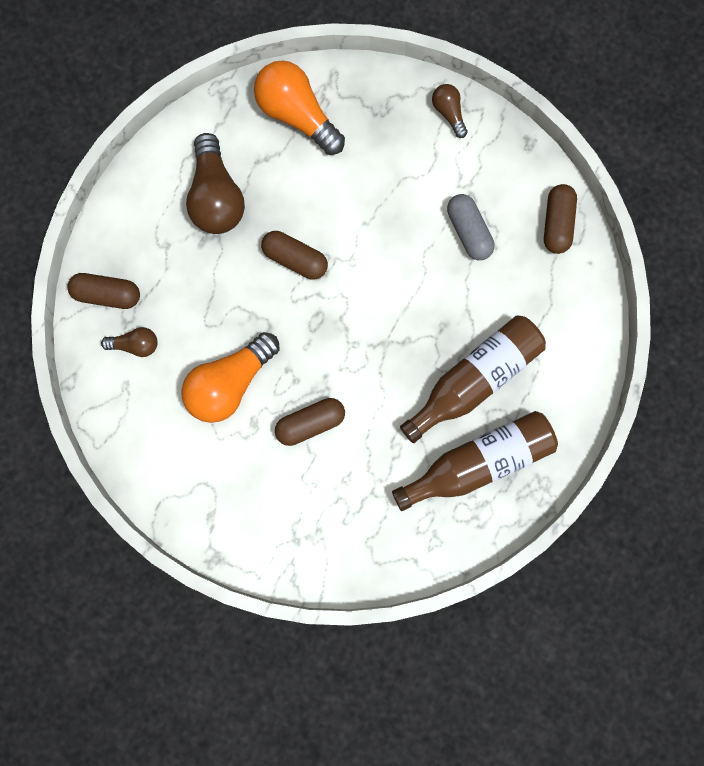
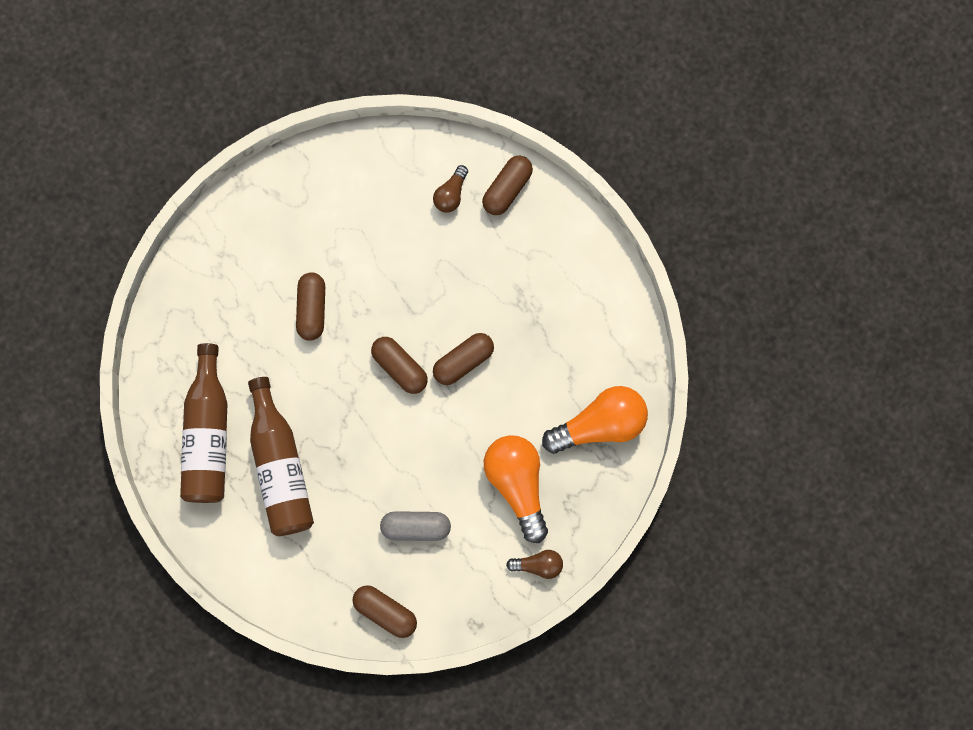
camera: 115 degrees right, 0 degrees up
orange light bulb [181,332,280,423] -> orange light bulb moved to [484,435,548,543]
brown light bulb [186,133,245,234] -> none
none -> brown capsule [371,337,428,394]

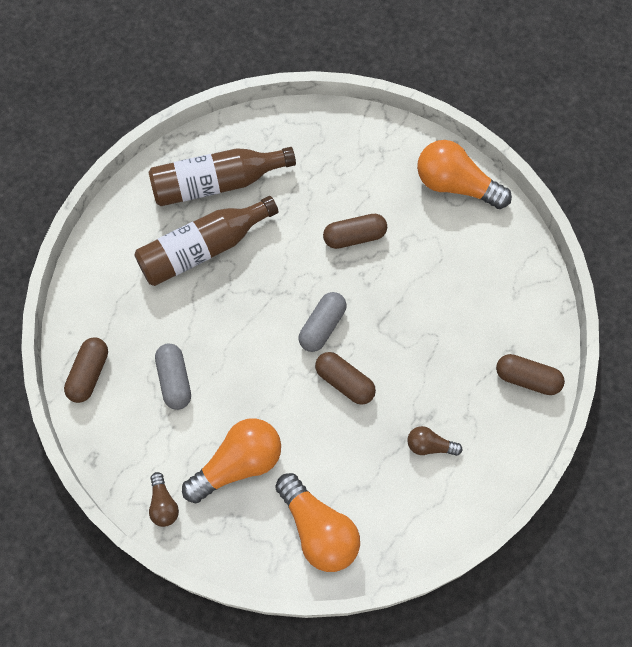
camera: 75 degrees right, 10 degrees down
brown capsule [371,337,428,394] -> grey capsule [298,292,347,352]
brown light bulb [433,165,468,213] -> brown light bulb moved to [407,426,462,456]
none -> orange light bulb [417,140,512,209]

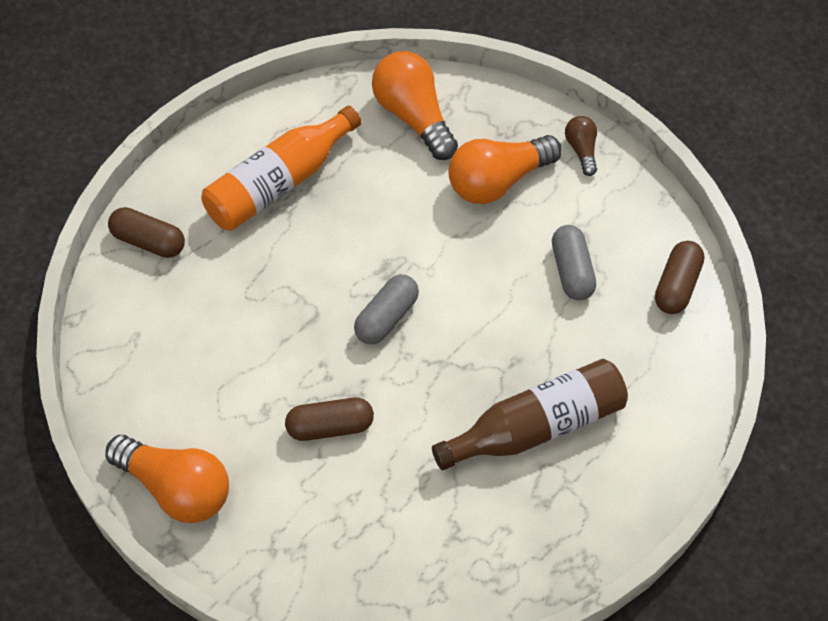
camera: 175 degrees left, 10 degrees down
brown bottle [149,147,296,206] -> none
brown capsule [315,352,376,405] -> none
brown light bulb [407,426,462,456] -> orange bottle [201,106,361,231]

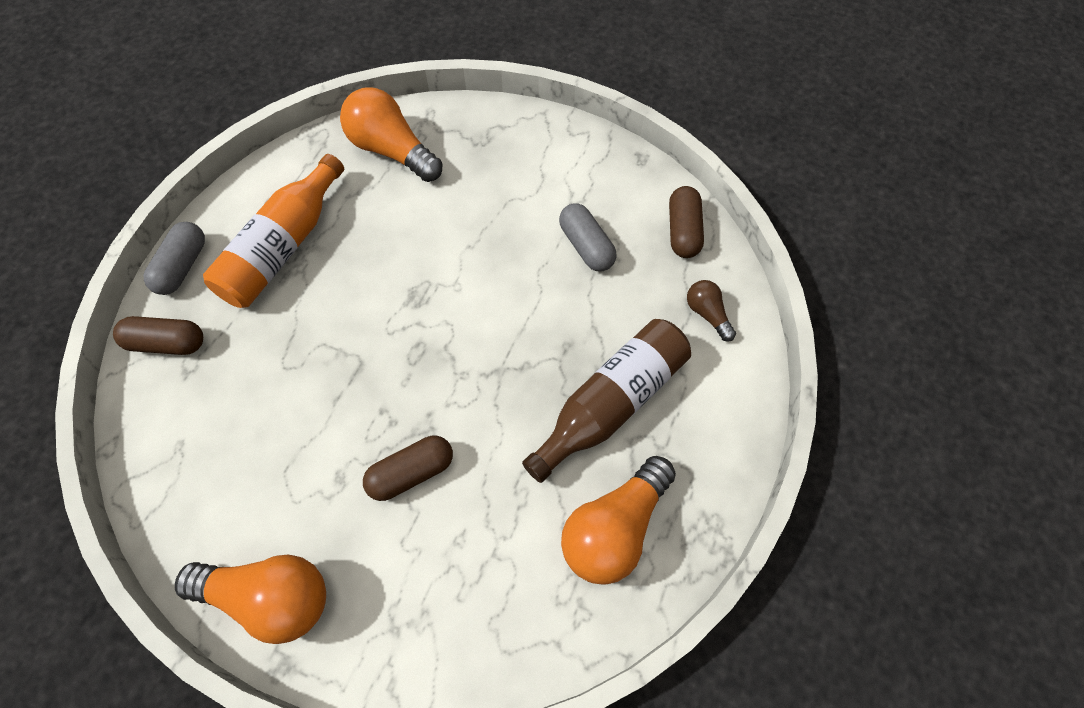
camera: 20 degrees left, 5 degrees up
grey capsule [354,275,419,344] -> grey capsule moved to [144,222,205,295]
orange light bulb [449,135,562,204] -> orange light bulb moved to [561,456,676,585]
brown light bulb [565,116,597,176] -> brown light bulb moved to [687,280,736,341]

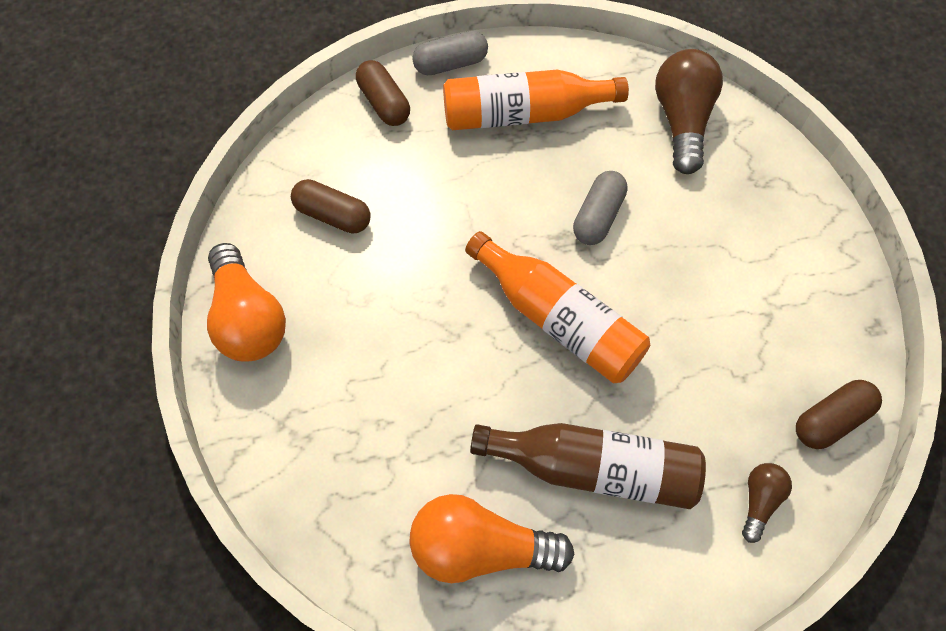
camera: 55 degrees right, 0 degrees up
orange light bulb [340,87,442,182] -> brown light bulb [655,49,723,174]
brown capsule [363,436,453,501] -> brown capsule moved to [291,179,371,234]
grey capsule [559,203,617,272] -> grey capsule moved to [573,171,628,245]
none -> orange bottle [465,231,650,383]

